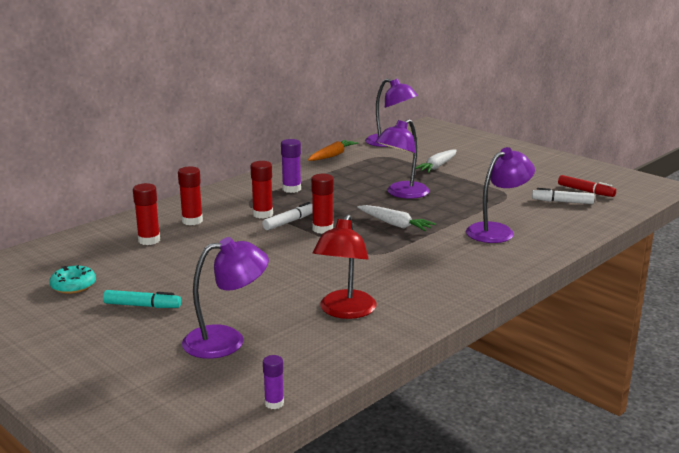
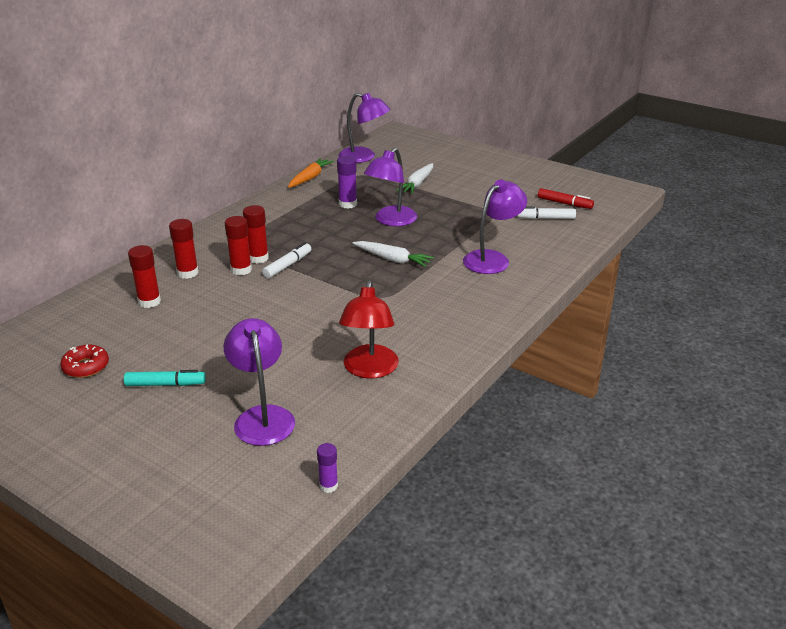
camera: 10 degrees left, 10 degrees up
turquoise donut [49,265,96,294] -> red donut [60,345,109,378]
purple lamp [182,237,269,359] -> purple lamp turned 75 degrees counterclockwise [223,318,295,446]
purple glue stick [281,139,301,193] -> purple glue stick moved to [337,156,357,209]
red glue stick [311,174,334,234] -> red glue stick moved to [225,216,252,275]

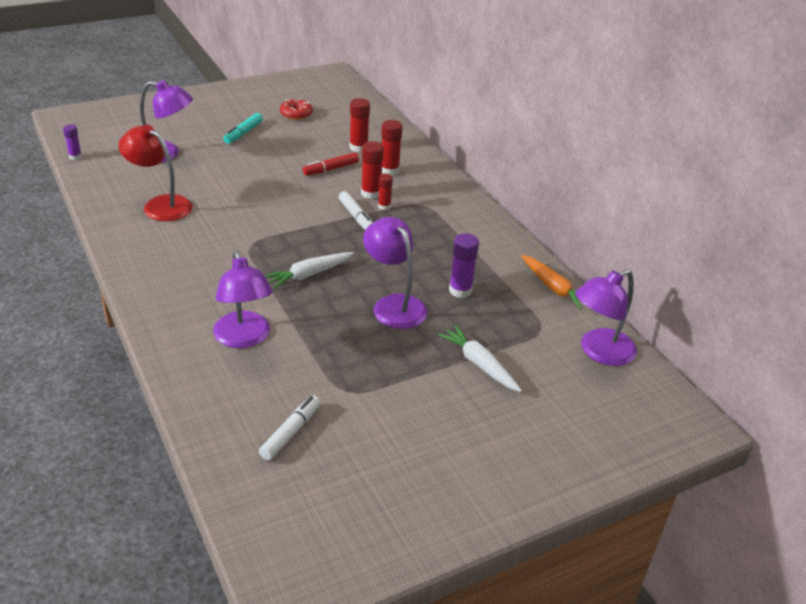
camera: 115 degrees right, 5 degrees up
red glue stick [243,205,269,264] -> red glue stick [378,174,393,210], size x0.63
red marker [538,188,594,209] -> red marker moved to [303,152,359,176]

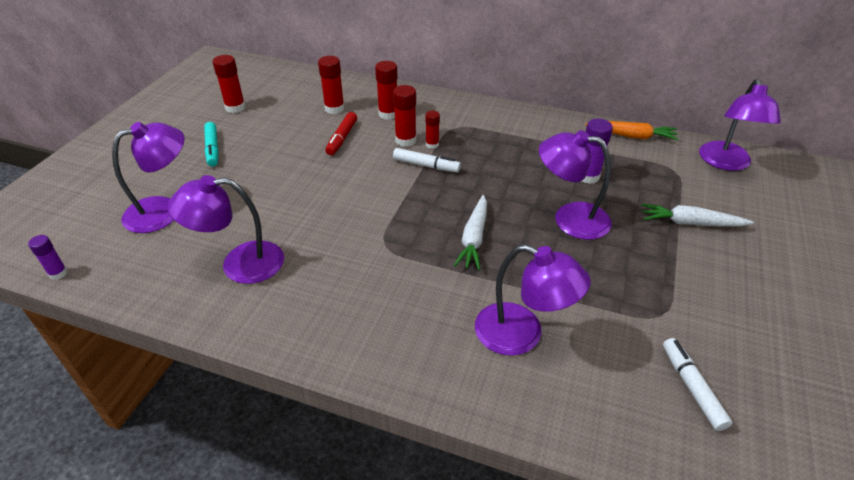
camera: 40 degrees left, 5 degrees up
red lamp [118,124,193,221] -> purple lamp [168,175,284,284]
red donut [280,99,313,120] -> red glue stick [213,55,245,113]

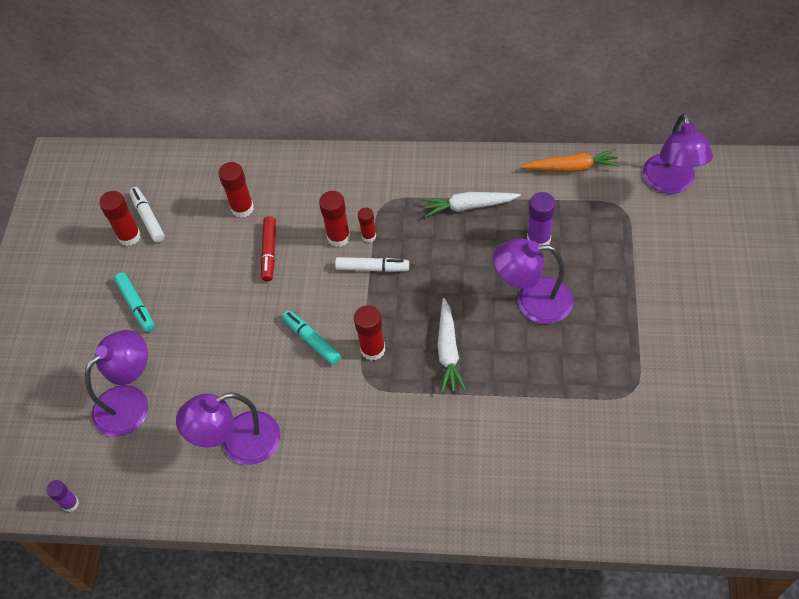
camera: 10 degrees left, 15 degrees up
red glue stick [375,61,397,120] -> red glue stick moved to [354,305,385,361]
purple lamp [475,244,591,356] -> none
white carrot [641,204,754,227] -> white carrot moved to [422,192,521,217]
white marker [663,338,733,431] -> white marker moved to [129,187,165,242]
none -> turquoise marker [282,310,341,365]

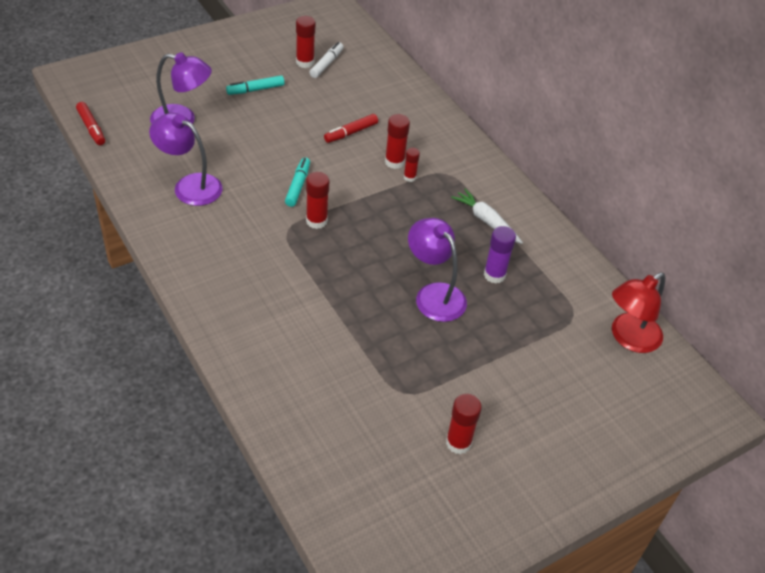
camera: 45 degrees right, 10 degrees down
purple glue stick [46,480,79,512] -> red marker [76,102,105,145]
turquoise marker [114,272,155,332] -> turquoise marker turned 45 degrees clockwise [226,75,285,95]
red glue stick [218,162,254,218] -> red glue stick moved to [446,394,482,454]
white marker [335,257,409,272] -> none
white carrot [437,298,466,393] -> none
orange carrot [522,149,620,172] -> none
purple lamp [643,113,713,194] -> red lamp [612,273,665,353]

